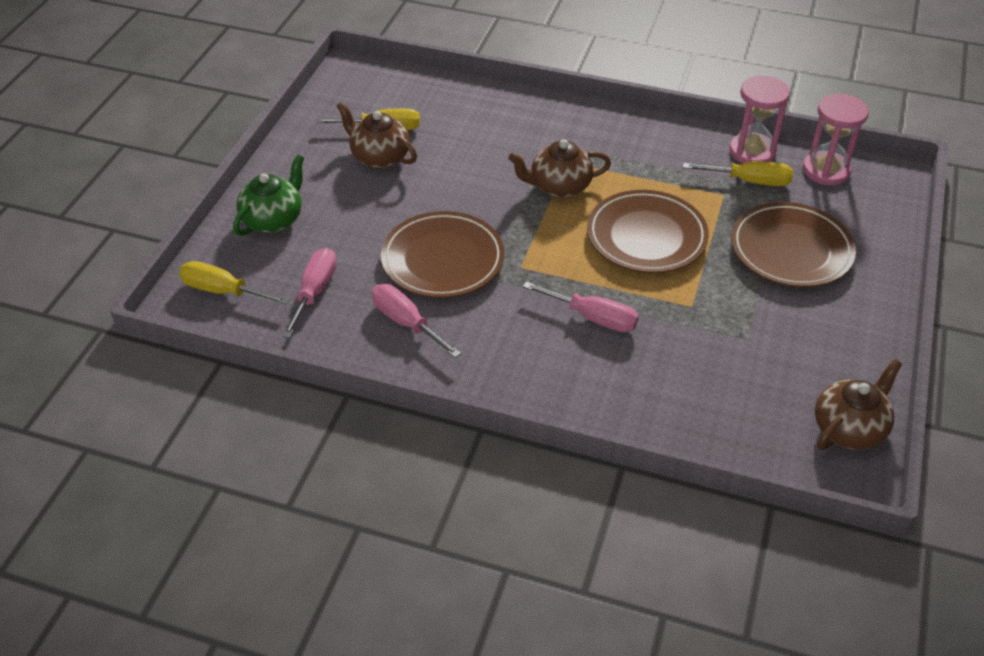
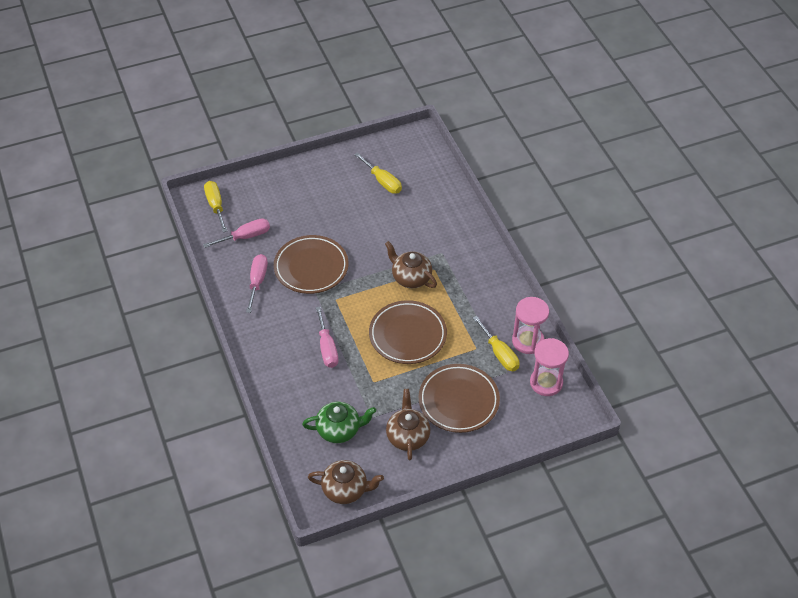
camera: 50 degrees right, 5 degrees up
green teapot [233,155,304,236] -> green teapot moved to [302,402,376,443]
brown teapot [337,102,417,169] -> brown teapot moved to [386,389,430,461]

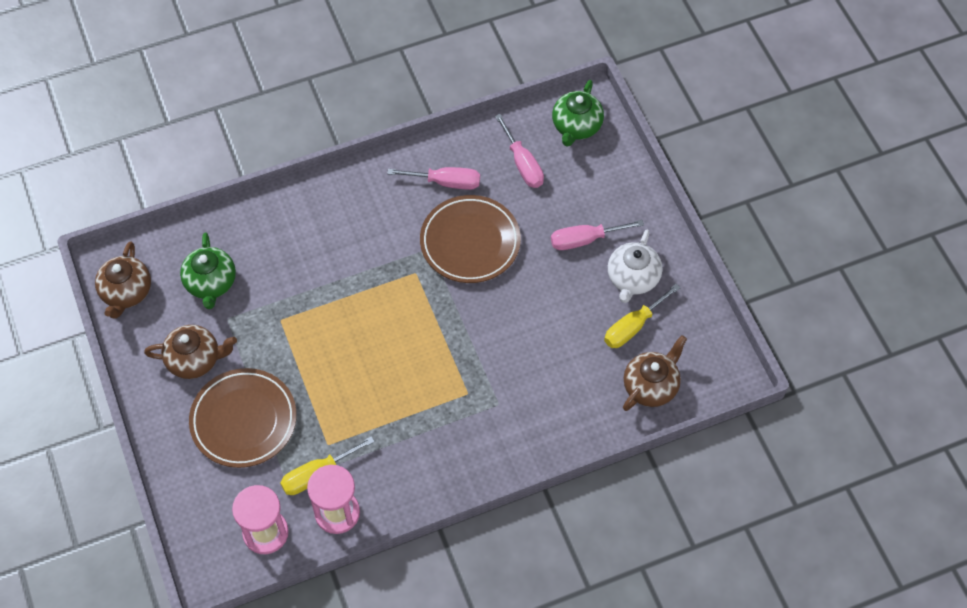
camera: 90 degrees right, 10 degrees up
yellow screwdriver [204,181,227,232] -> green teapot [552,80,604,147]
pink screwdriver [316,307,338,368] -> pink screwdriver moved to [551,220,644,250]
brown plate [369,300,447,364] -> none
brown teapot [385,241,437,288] -> brown teapot moved to [623,335,687,411]
none -> white teapot [608,230,662,303]

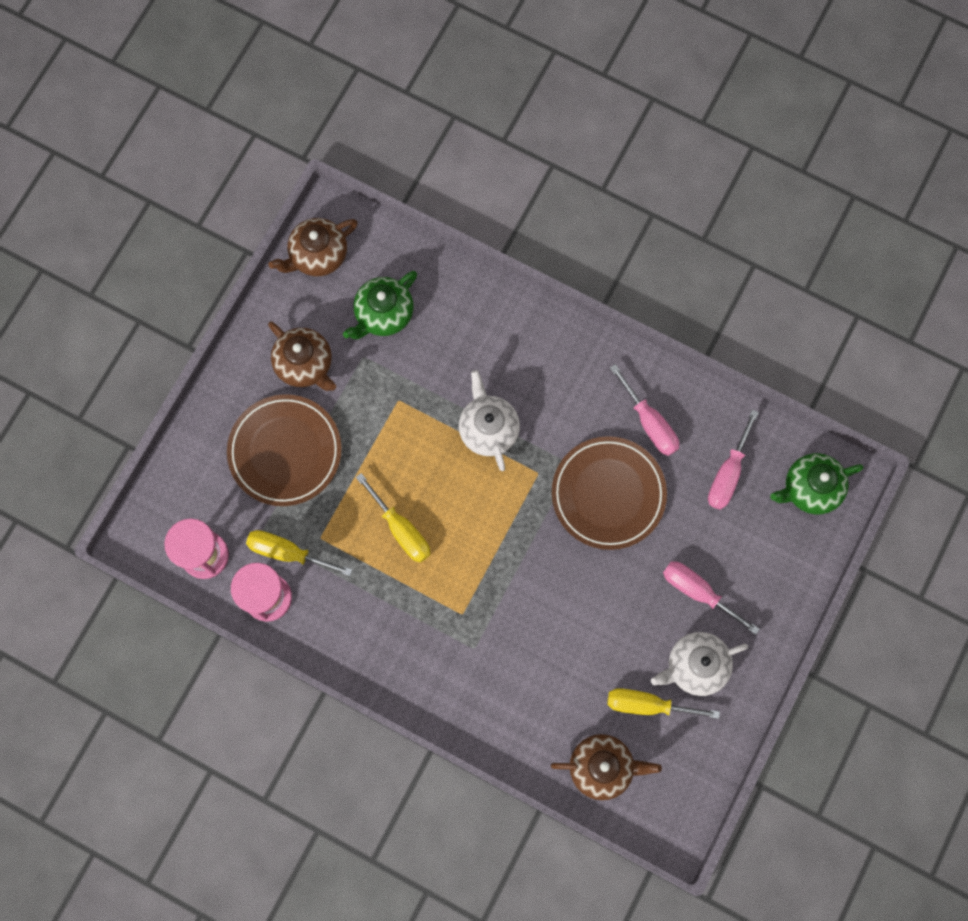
camera: 50 degrees right, 15 degrees up
none -> yellow screwdriver [356,473,430,563]
none -> white teapot [459,370,520,471]

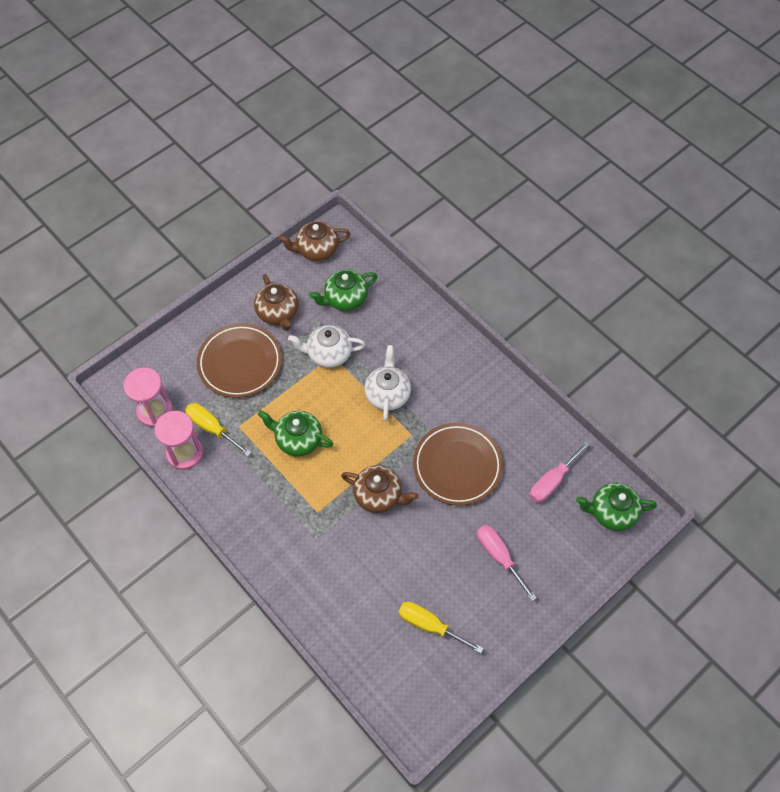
camera: 20 degrees right, 15 degrees down
yellow screwdriver [356,473,430,563] -> green teapot [258,410,333,457]
brown teapot [551,734,662,800] -> brown teapot moved to [341,465,419,513]
pink screwdriver [610,364,679,456] -> none
white teapot [651,632,748,696] -> white teapot moved to [288,325,366,368]

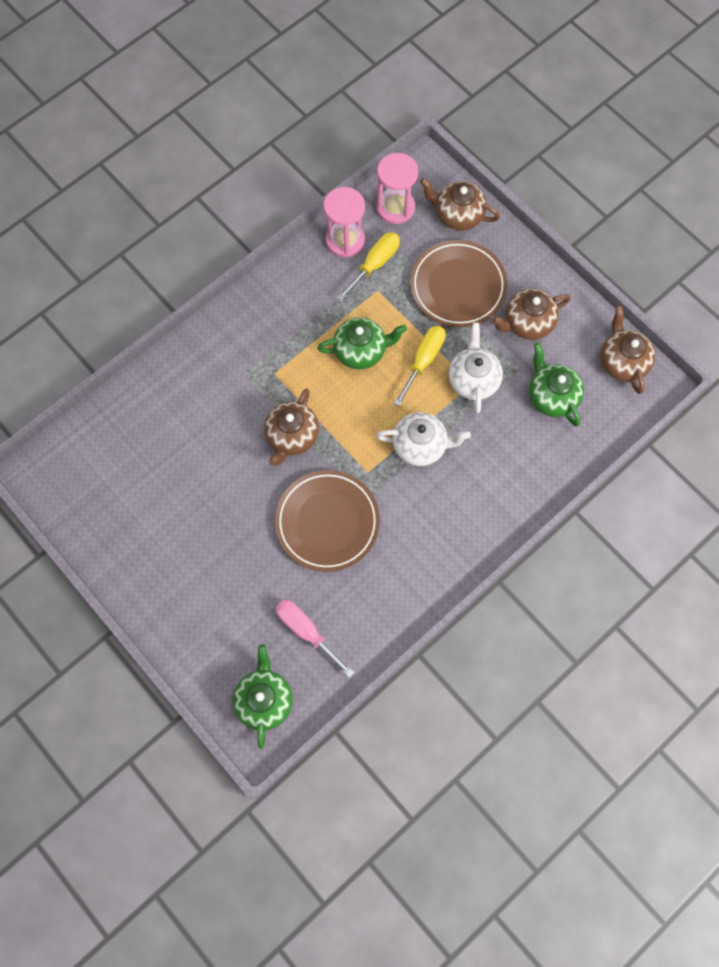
camera: 90 degrees right, 10 degrees up
green teapot [258,410,333,457] -> green teapot turned 60 degrees clockwise [317,317,407,369]
yellow screwdriver [398,602,484,654] -> yellow screwdriver moved to [394,326,446,406]
pink screwdriver [477,525,537,601] -> none
none -> brown teapot [420,178,500,231]

